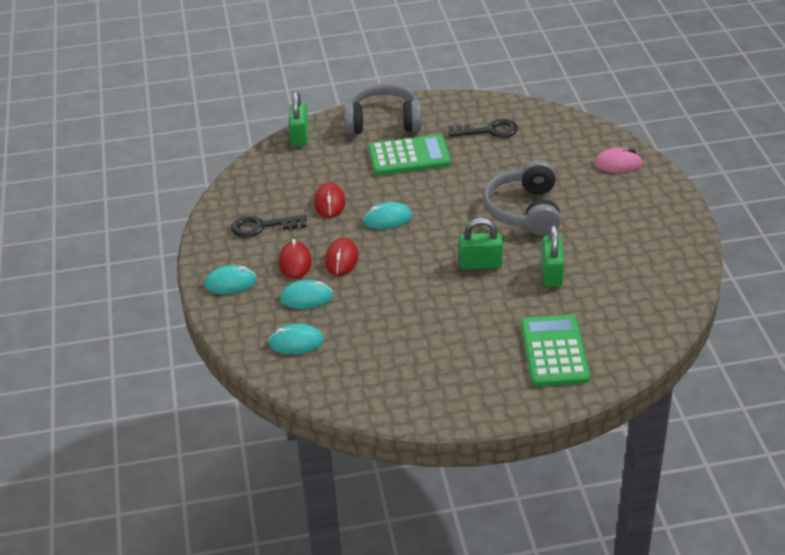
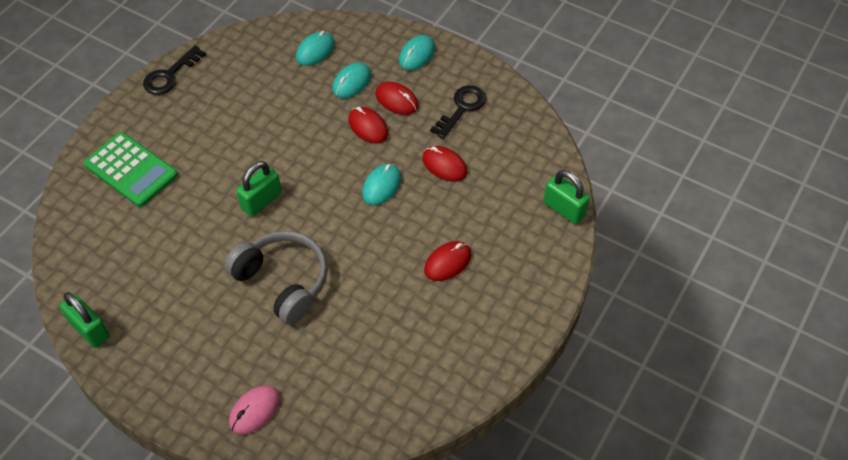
camera: 130 degrees right, 15 degrees up
grey headphones [344,84,422,134] -> none
green calculator [368,135,451,175] -> red mouse [424,241,471,281]
black key [448,119,518,138] -> black key moved to [143,46,206,95]
green padlock [542,225,564,287] -> green padlock moved to [60,292,110,348]

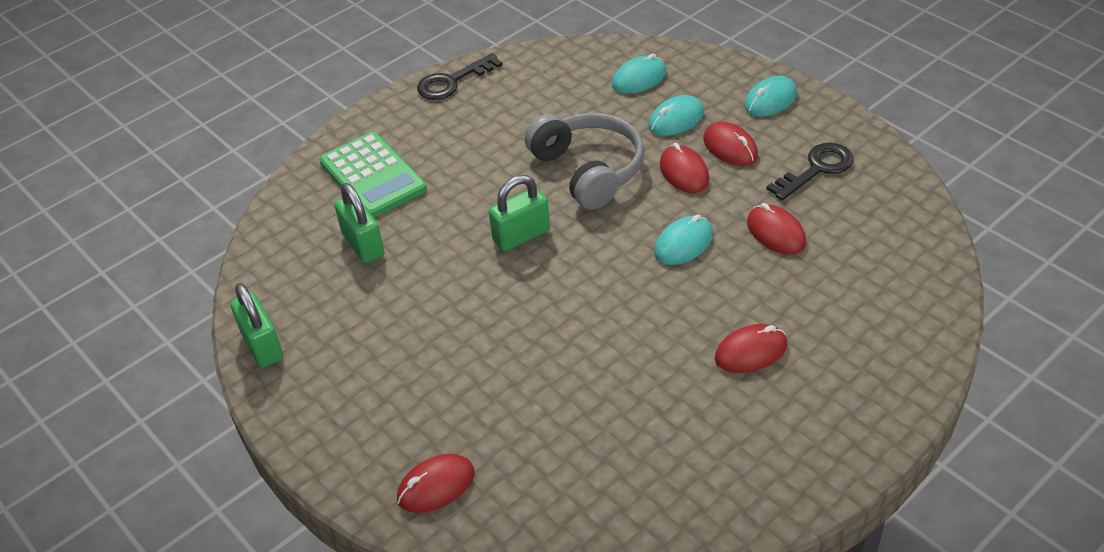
camera: 20 degrees right, 10 degrees down
grey headphones [224,231,328,325] -> grey headphones moved to [525,113,645,210]
pink mouse [229,385,280,435] -> red mouse [397,454,475,513]
green padlock [544,170,590,224] -> green padlock moved to [334,183,385,263]

